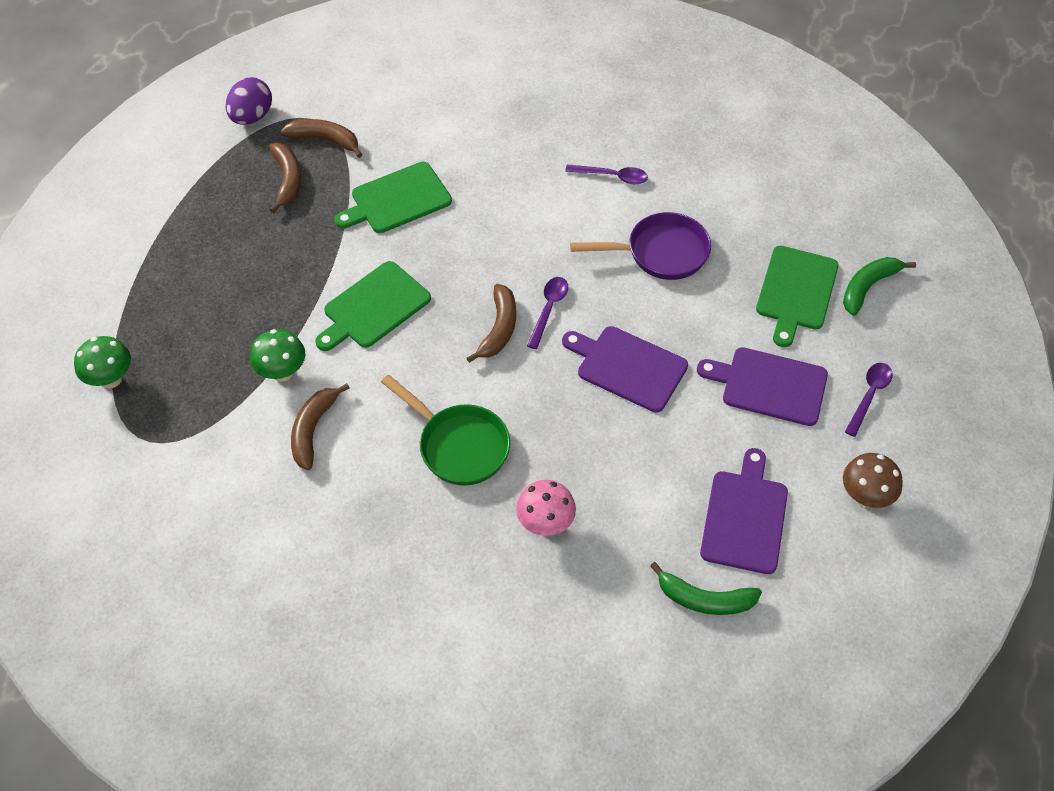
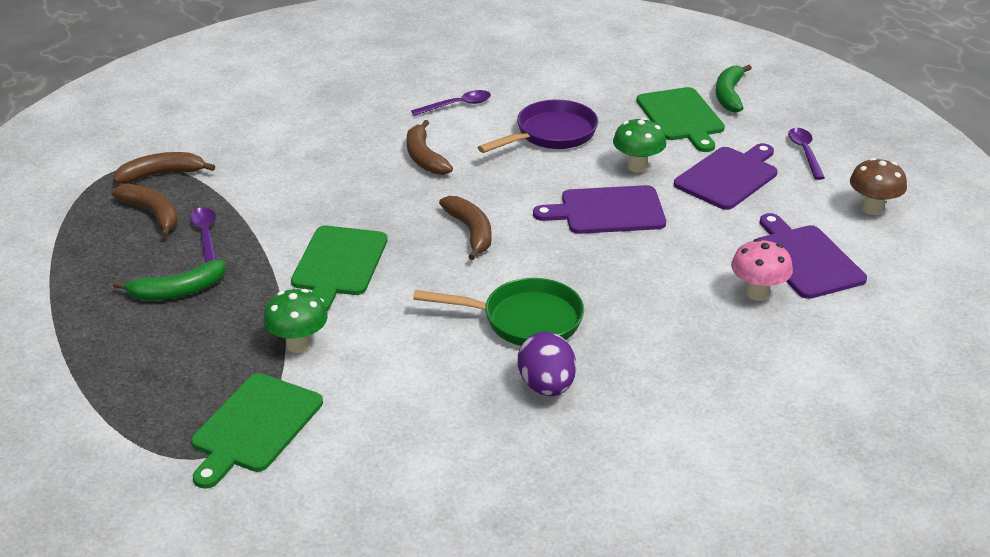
camera: 35 degrees left, 20 degrees down
green mushroom [74,336,131,388] -> green mushroom moved to [613,118,666,173]
purple egg [226,77,272,125] -> purple egg moved to [518,332,576,396]
brown banana [291,383,349,470] -> brown banana moved to [407,120,453,175]
green cutting board [335,162,452,233] -> green cutting board moved to [191,373,323,489]
pink mushroom [516,480,576,536] -> pink mushroom moved to [731,239,793,301]
purple spoon [527,277,568,349] -> purple spoon moved to [190,207,216,262]
green banana [650,562,762,615] -> green banana moved to [113,260,226,300]
purple cutting board [697,347,828,426] -> purple cutting board turned 150 degrees clockwise [674,143,778,210]

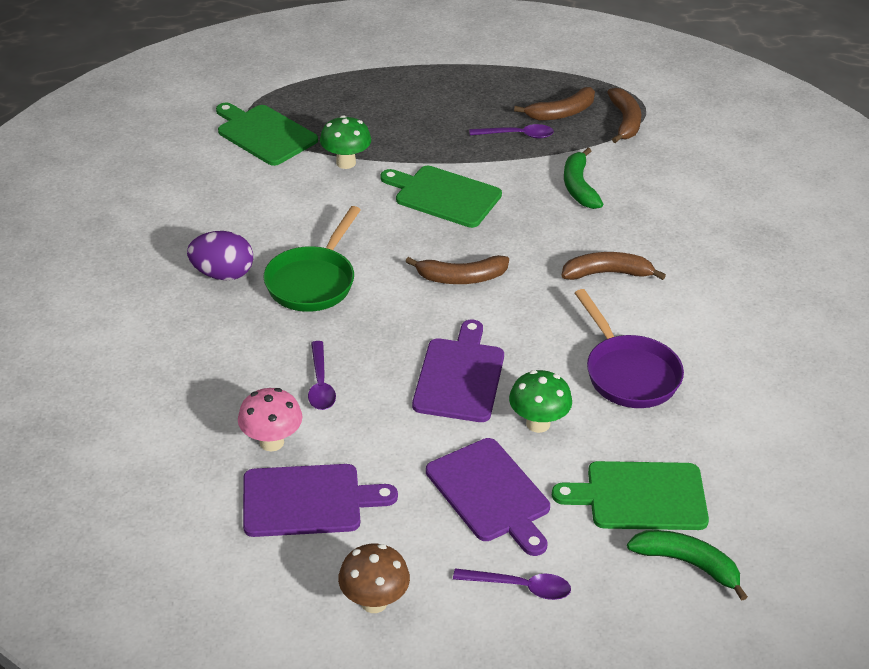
camera: 105 degrees right, 5 degrees up
green banana [113,260,226,300] -> green banana moved to [564,148,603,209]
purple spoon [411,90,491,116] -> purple spoon moved to [308,341,336,410]

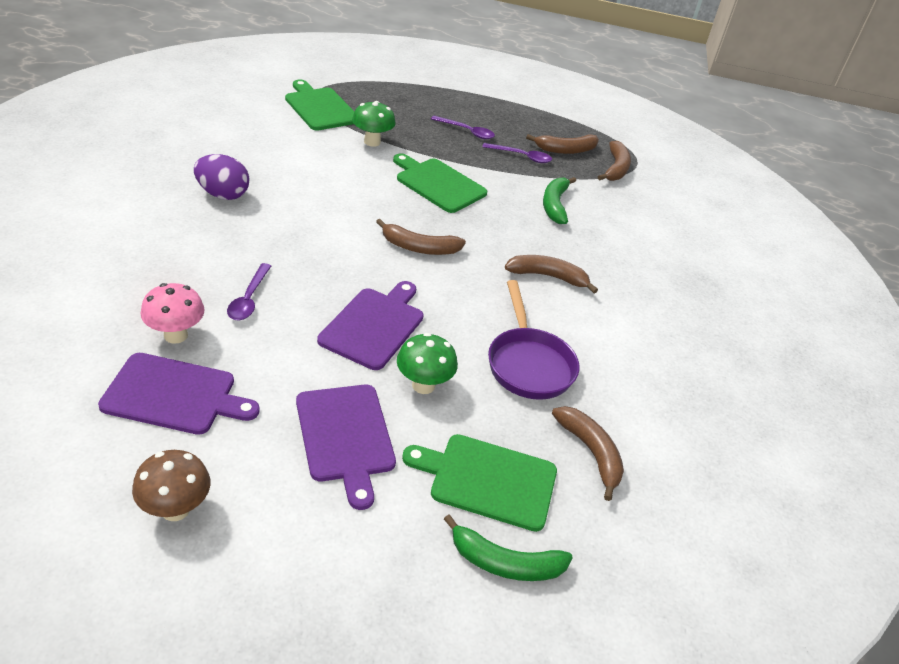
camera: 10 degrees right, 0 degrees up
green pan [264,206,361,312] -> none
purple spoon [453,568,571,600] -> purple spoon moved to [431,116,495,139]
green banana [627,530,748,601] -> green banana turned 150 degrees clockwise [444,514,573,581]
none -> brown banana [552,406,624,501]

